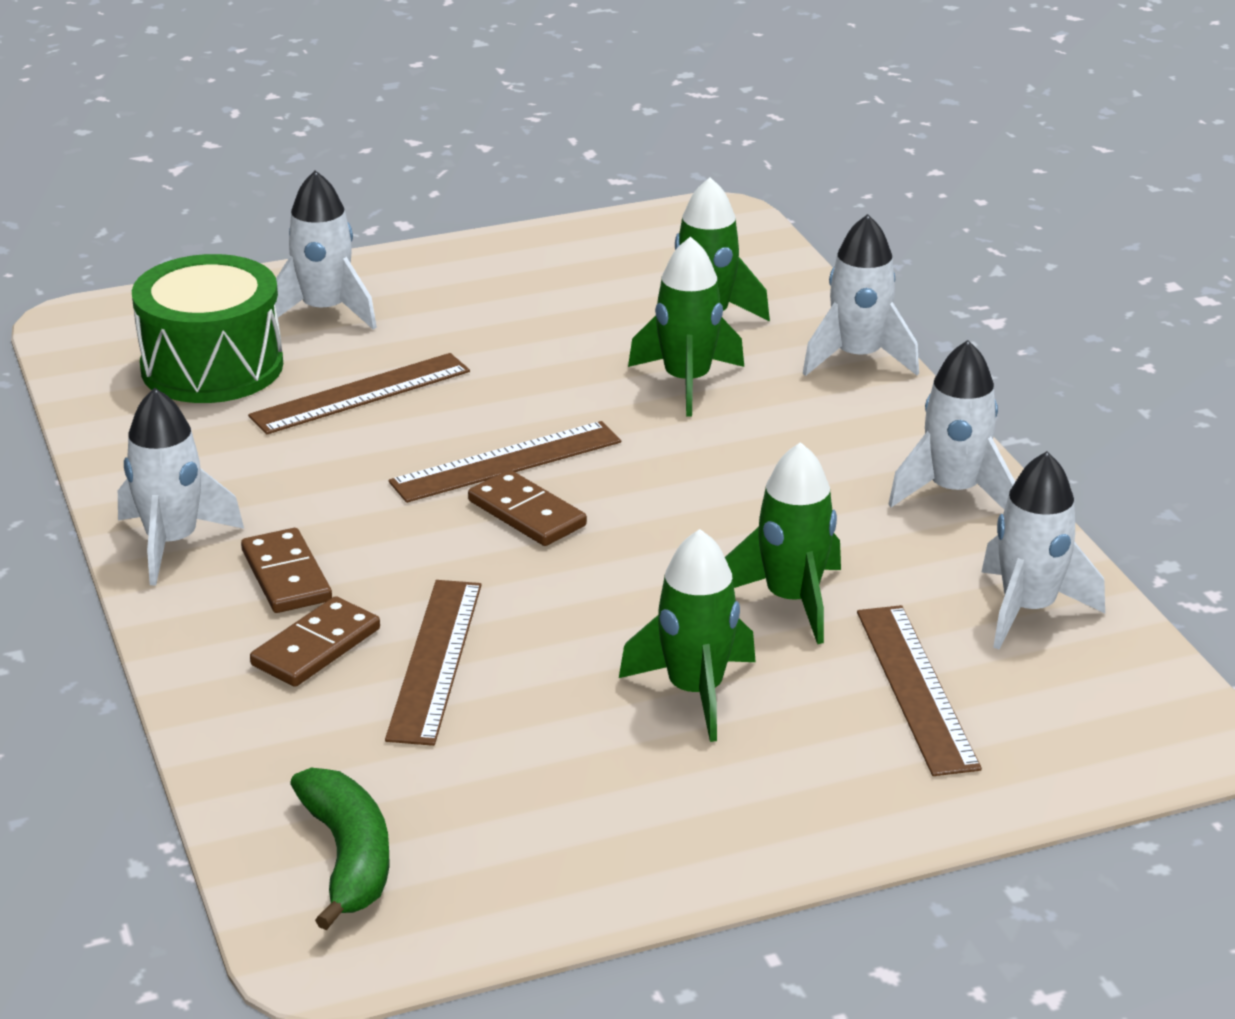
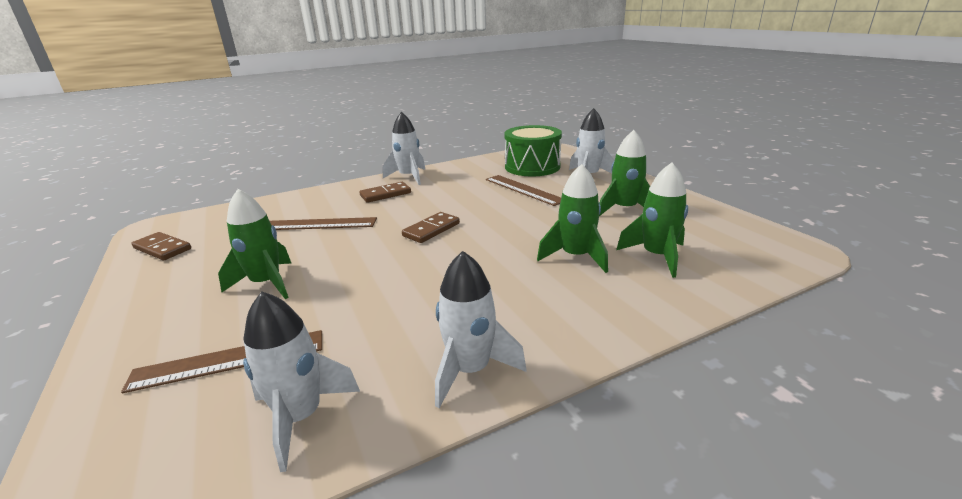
camera: 85 degrees right, 5 degrees down
brown domino [250,596,380,687] -> brown domino moved to [131,232,191,260]
green banana [290,768,390,930] -> none
brown ruler [389,421,621,503] -> none
green rocket [725,442,841,644] -> green rocket moved to [599,130,650,216]
white rocket [803,214,919,376] -> none

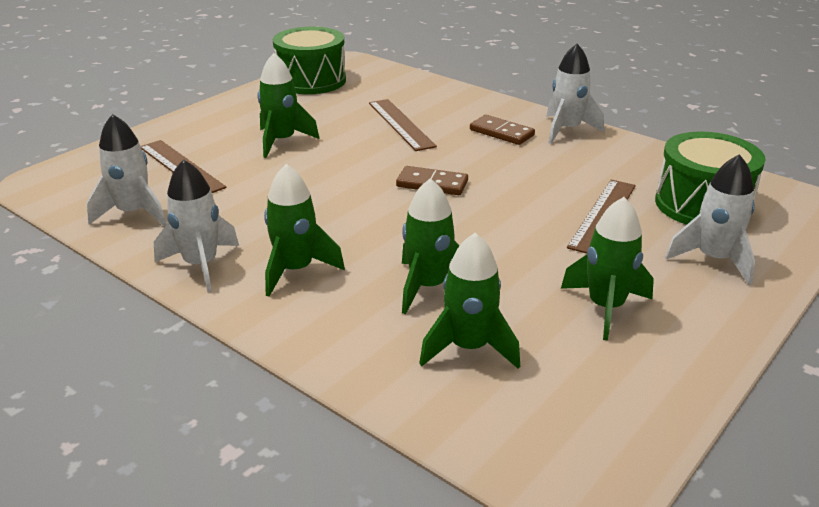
camera: 65 degrees right, 5 degrees up
brown domino [131,232,191,260] -> green drum [273,27,346,94]
none -> green rocket [264,164,345,297]

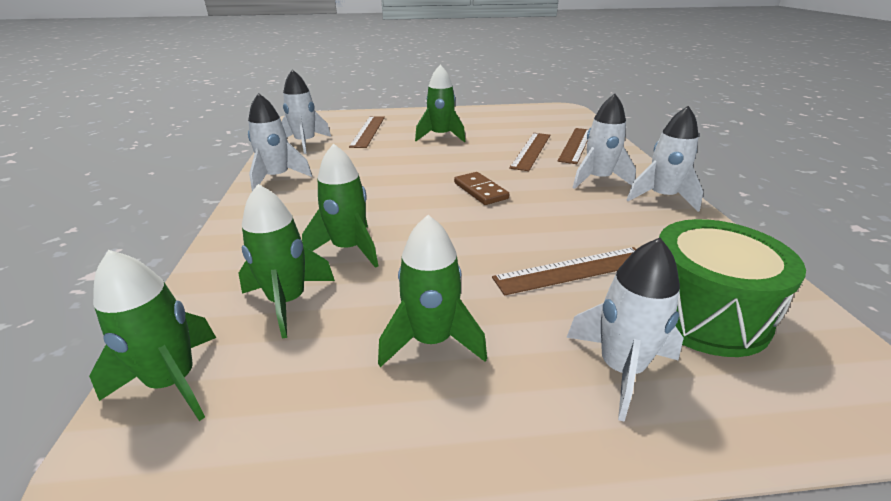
camera: 45 degrees right, 0 degrees up
green rocket [264,164,345,297] -> green rocket moved to [89,250,216,421]
green drum [273,27,346,94] -> none
brown domino [470,115,535,145] -> white rocket [573,94,636,189]
none -> brown ruler [558,128,589,164]

